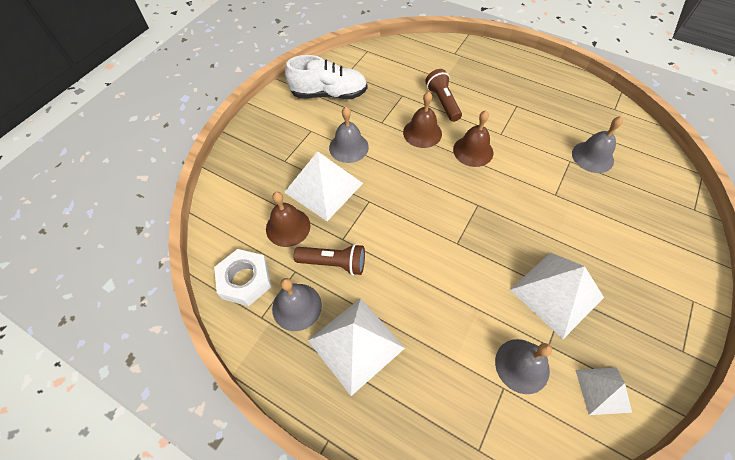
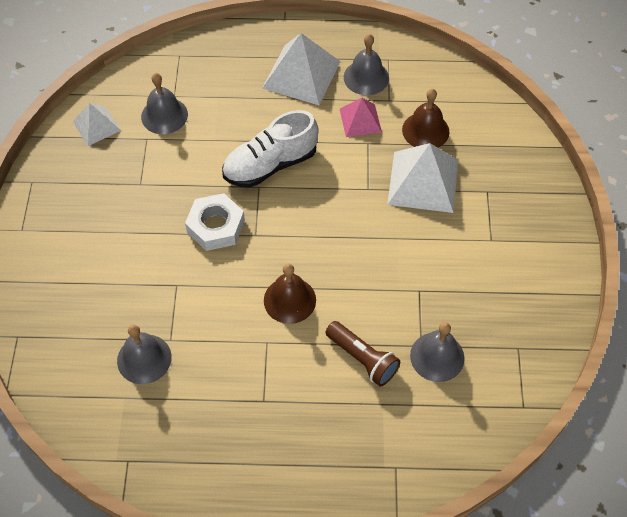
camera: 150 degrees right, 0 degrees up
white nut [214,249,271,306] -> white nut moved to [185,193,245,251]
white shoe [285,55,368,99] -> white shoe moved to [222,110,319,188]
brown flashlight [294,244,365,275] -> pink pyramid [340,98,382,137]
grey bell [329,107,369,163] -> grey bell moved to [410,322,465,382]
brown bell [403,92,442,148] -> none
white pyramid [510,253,604,339] -> none

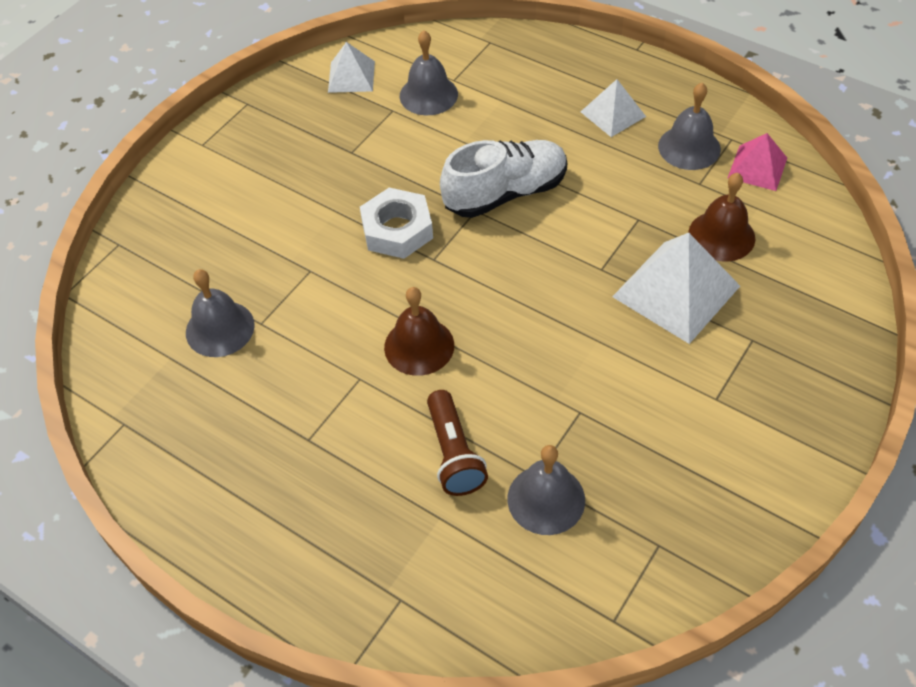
camera: 35 degrees right, 5 degrees down
white shoe [222,110,319,188] -> white shoe turned 150 degrees clockwise [440,140,567,218]
white pyramid [262,33,341,105] -> white pyramid [581,79,646,137], size x0.58
pink pyramid [340,98,382,137] -> pink pyramid moved to [728,133,787,191]

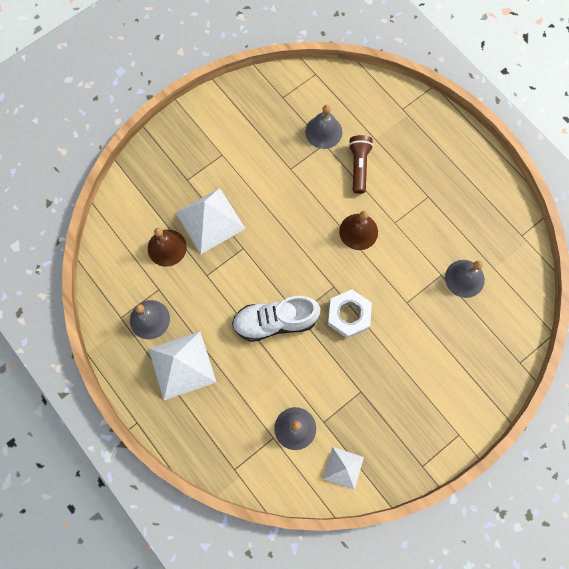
camera: 165 degrees left, 20 degrees up
white pyramid [581,79,646,137] -> white pyramid [149,331,216,400], size x1.72
pink pyramid [728,133,787,191] -> none

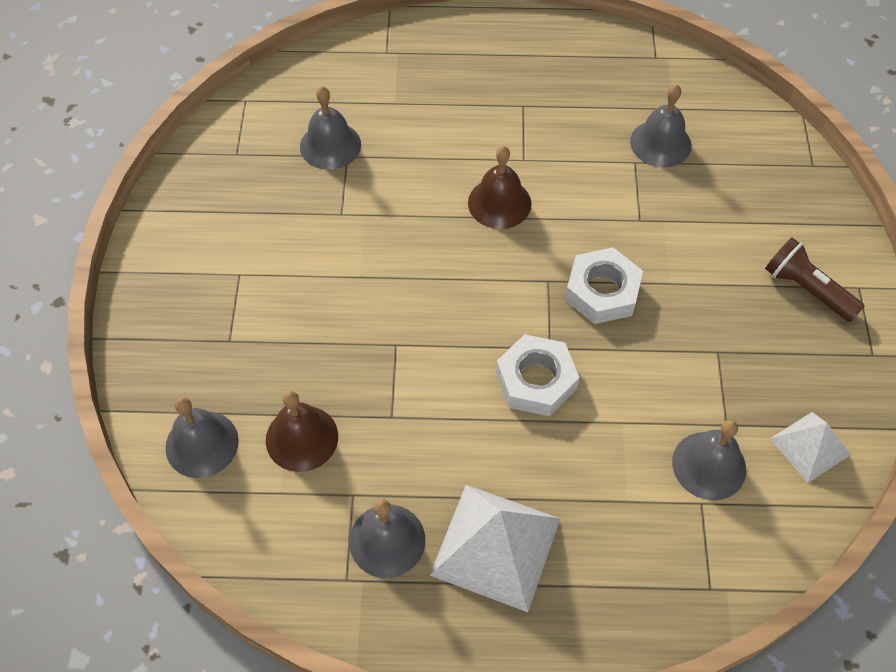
camera: 50 degrees left, 15 degrees down
white pyramid [176,188,246,254] -> none
white shoe [232,296,320,342] -> white nut [496,334,579,416]
brown flashlight [348,135,373,194] -> brown flashlight moved to [765,237,864,322]
none -> grey bell [165,397,239,478]

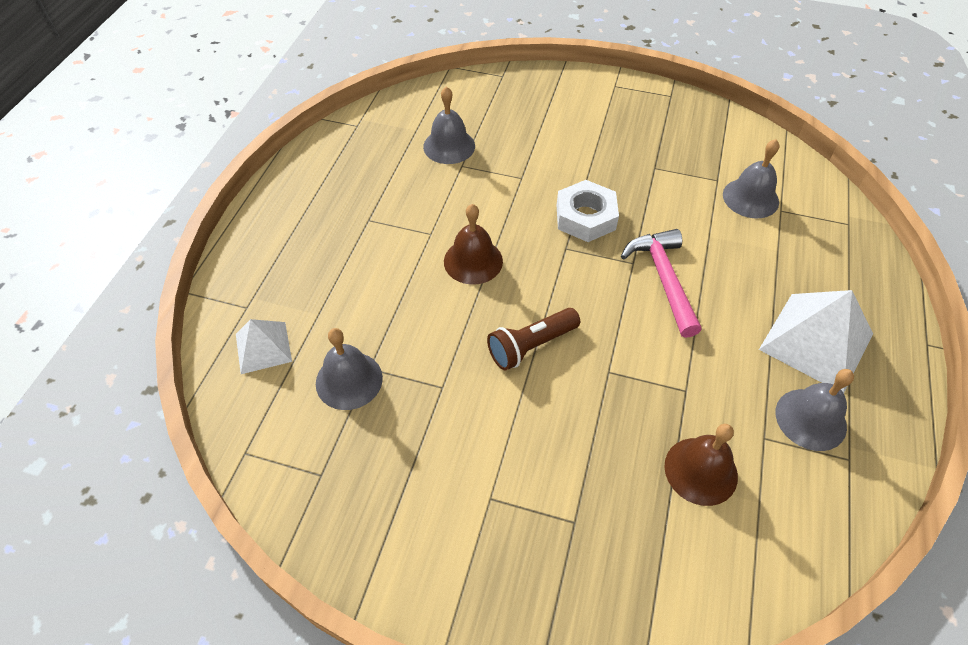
camera: 75 degrees left, 5 degrees down
grey bell [165,397,239,478] -> none
white nut [496,334,579,416] -> pink hammer [621,229,702,338]
brown flashlight [765,237,864,322] -> brown flashlight moved to [487,308,580,371]
white pyramid [770,412,850,483] -> white pyramid moved to [236,319,292,374]

